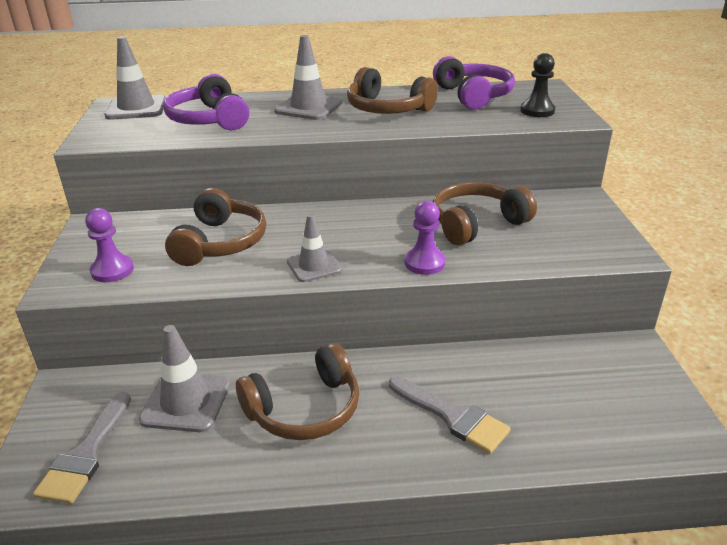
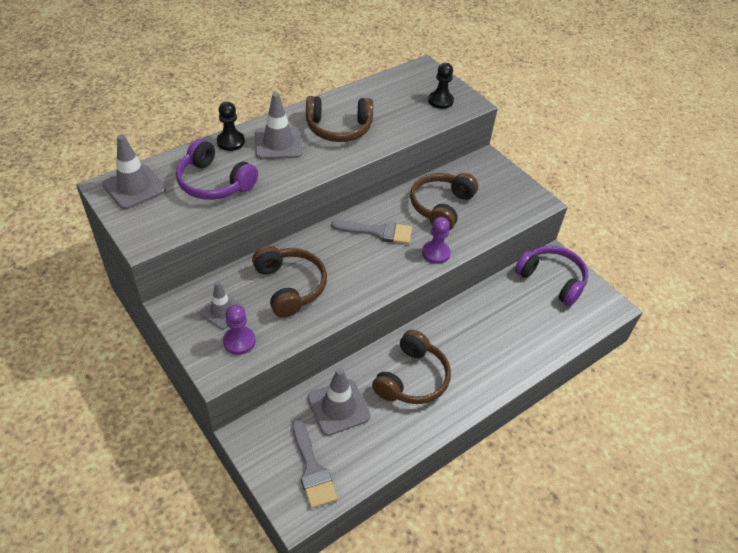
camera: 35 degrees left, 15 degrees up
grey traffic cone [287,214,341,282] -> grey traffic cone moved to [200,281,245,329]
grey brush [389,376,511,454] -> grey brush moved to [331,220,412,244]
purple headphones [433,56,515,110] -> purple headphones moved to [515,246,588,306]
none -> black pawn [217,102,245,151]

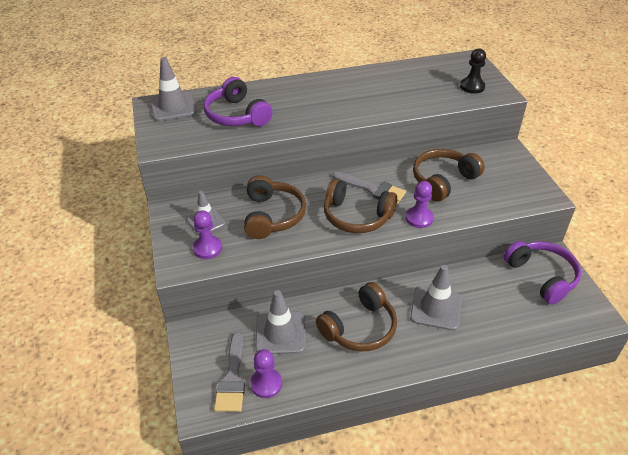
camera: 25 degrees right, 5 degrees down
black pawn [217,102,245,151] -> none
grey traffic cone [255,92,302,159] -> grey traffic cone moved to [410,265,462,331]
brown headphones [306,96,373,142] -> brown headphones moved to [324,179,397,233]
none -> purple pawn [250,349,282,398]

